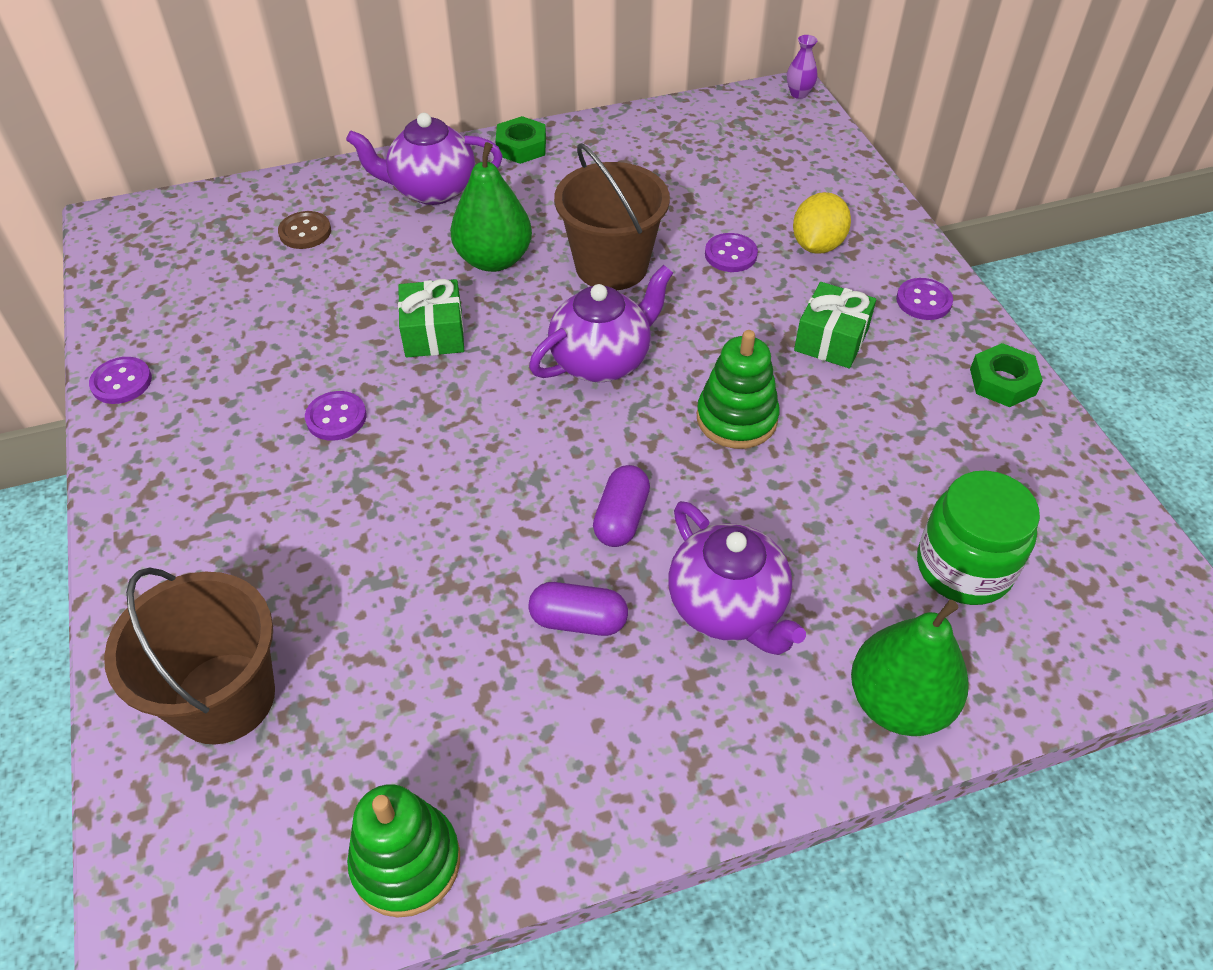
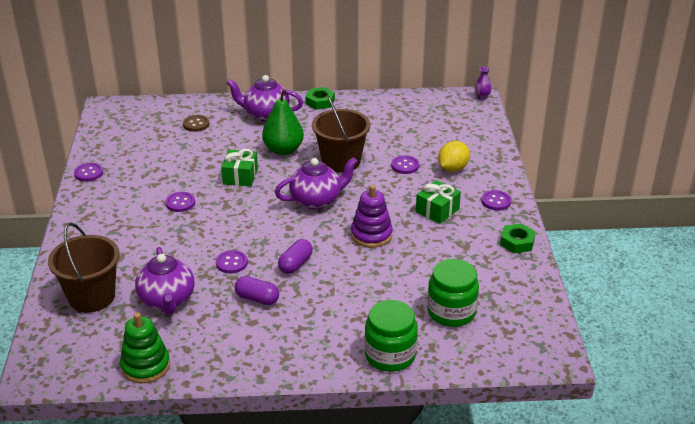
camera: 15 degrees right, 15 degrees down
purple teapot [668,501,806,655] -> purple teapot moved to [135,247,194,314]
green stacking toy [697,330,780,449] -> purple stacking toy [351,185,393,248]
green pear [851,600,969,736] -> green jar [364,300,418,372]
none -> purple button [216,250,248,273]

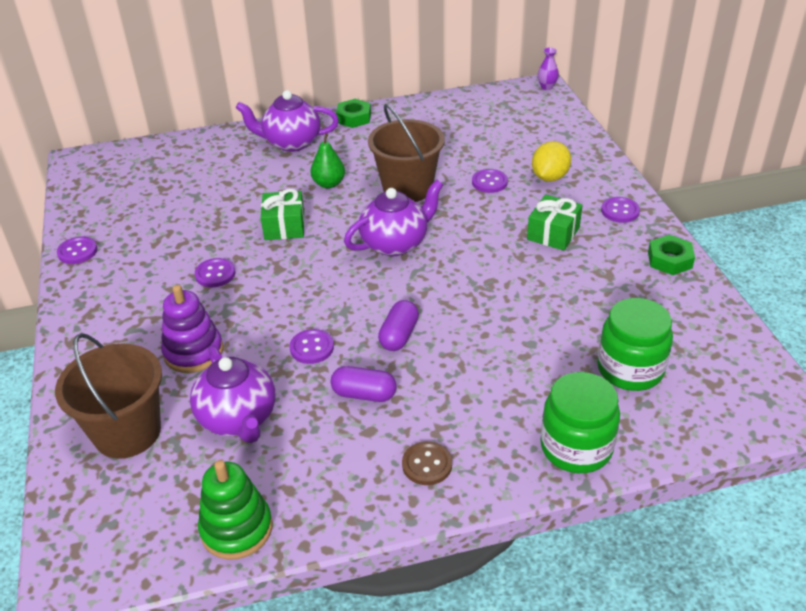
camera: 10 degrees left, 5 degrees up
brown button [183,115,210,132] -> brown button moved to [402,441,452,485]
green pear [262,89,304,155] -> green pear [310,133,345,188], size x0.64
purple stacking toy [351,185,393,248] -> purple stacking toy moved to [161,285,223,373]

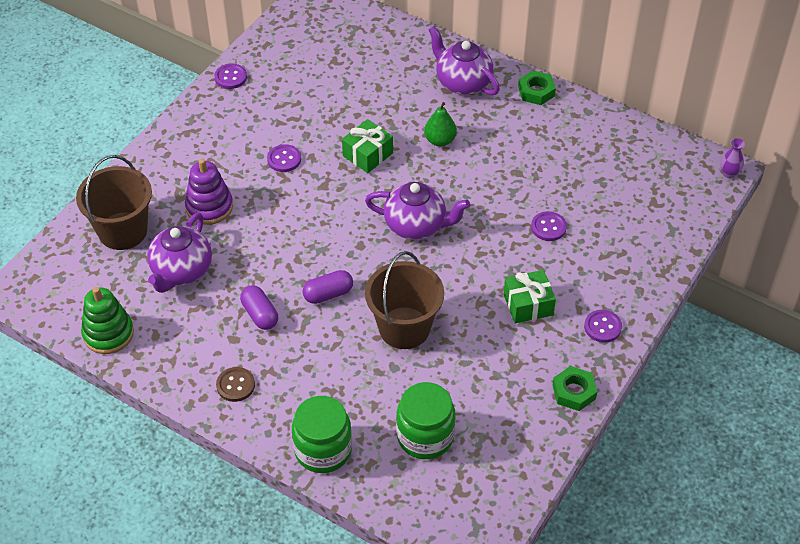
camera: 45 degrees right, 10 degrees up
purple button [290,329,334,364] -> none
brown bucket [368,104,445,202] -> brown bucket moved to [365,251,444,349]
yellow lemon [532,141,571,182] -> none

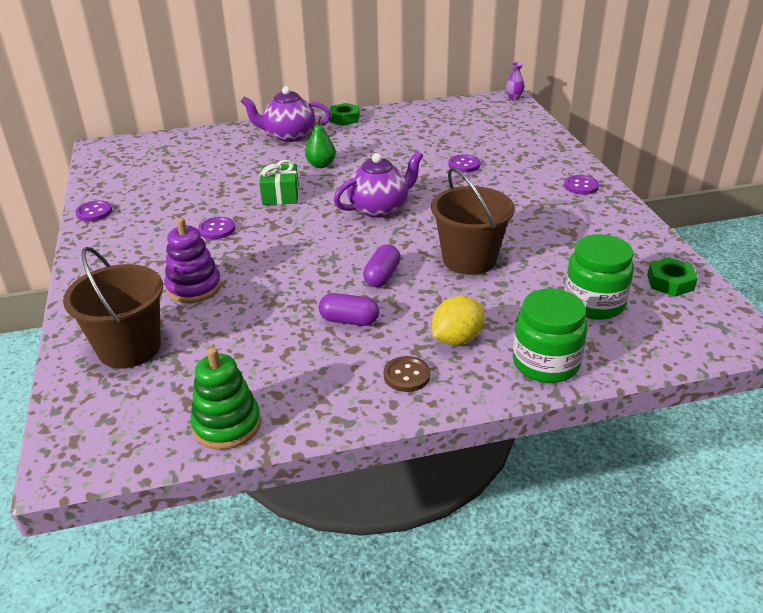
camera: 45 degrees left, 15 degrees down
purple teapot [147,213,212,293] -> none
green gift [504,270,556,324] -> none
green nut [553,366,597,411] -> green nut moved to [647,258,698,297]
none -> yellow lemon [432,296,484,345]

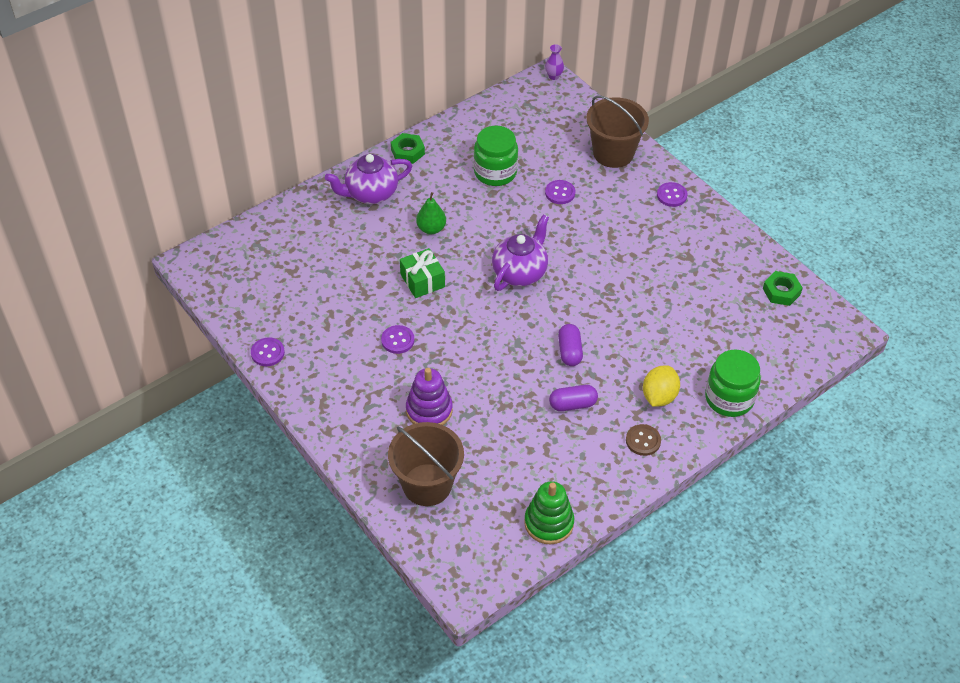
camera: 25 degrees left, 15 degrees up
brown bucket [431,167,515,275] -> brown bucket moved to [586,95,649,168]
green jar [565,234,634,320] -> green jar moved to [473,126,518,186]

